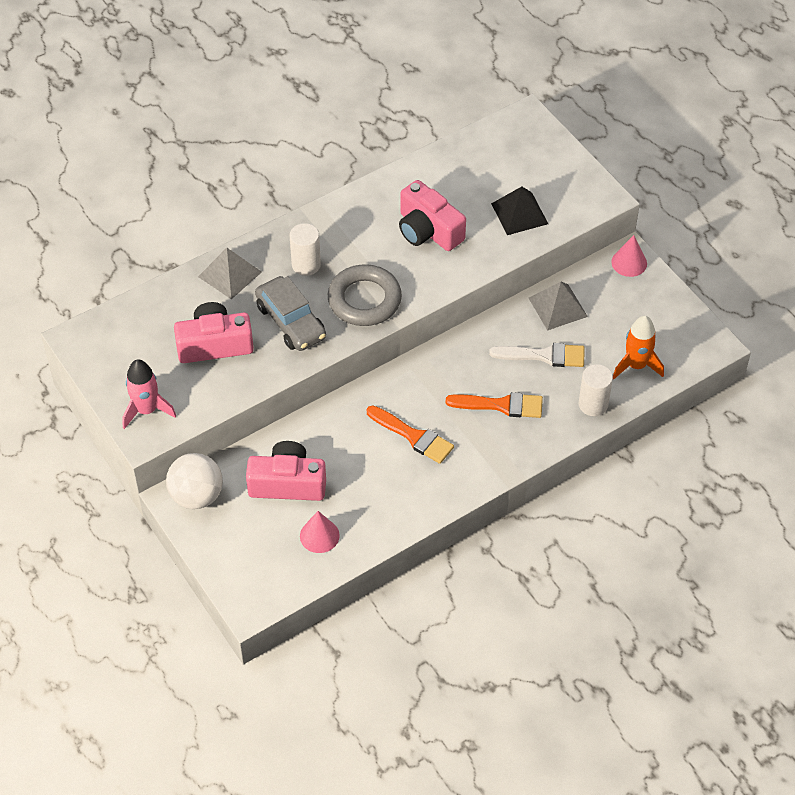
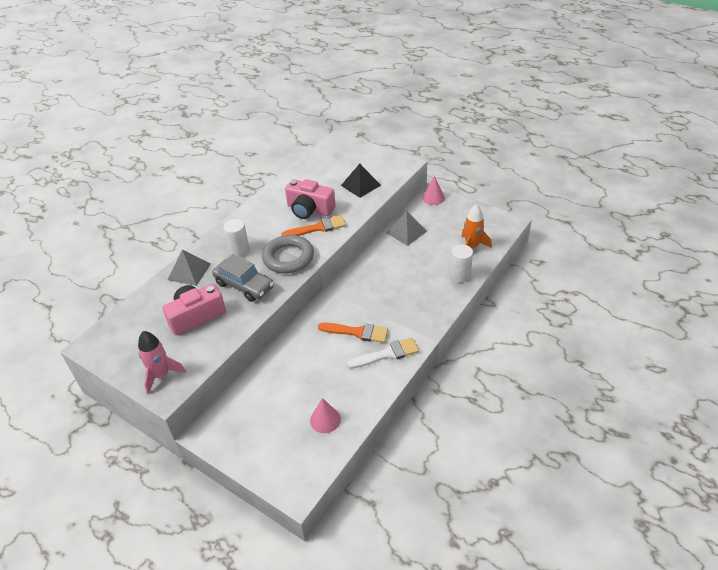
camera: 20 degrees left, 10 degrees down
white ball [166,453,223,509] -> none
pink camera [246,441,326,501] -> none
orange brush [445,392,543,418] -> orange brush moved to [282,215,346,236]
white brush [489,343,584,367] -> white brush moved to [347,337,419,369]

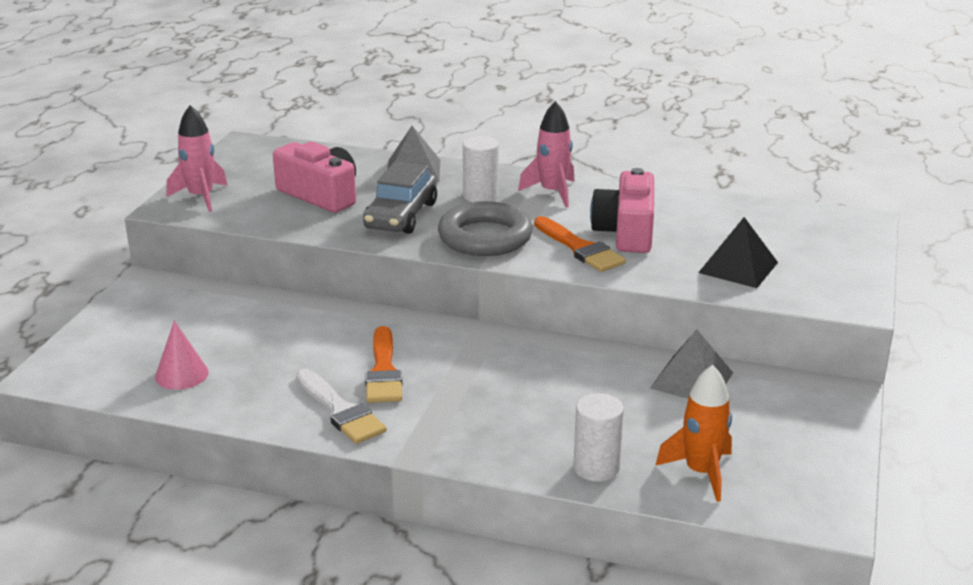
camera: 70 degrees right, 15 degrees down
pink cone [422,176,445,205] -> none
none -> pink rocket [518,101,575,207]

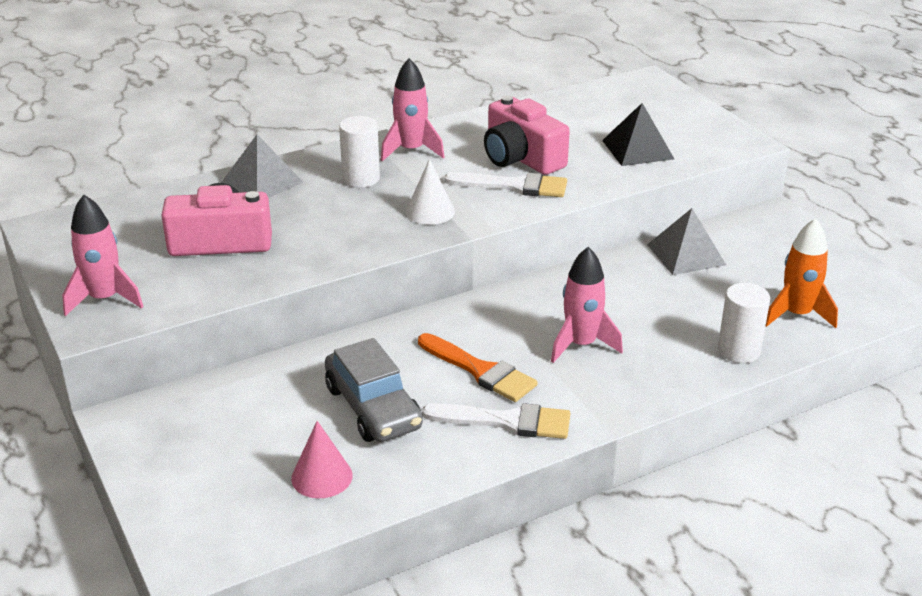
camera: 45 degrees left, 5 degrees up
grey car [363,161,437,234] -> grey car moved to [325,338,423,442]
grey ring [438,201,533,256] -> white cone [406,159,455,225]
orange brush [534,216,626,272] -> white brush [444,172,567,197]
none -> pink rocket [551,247,623,363]

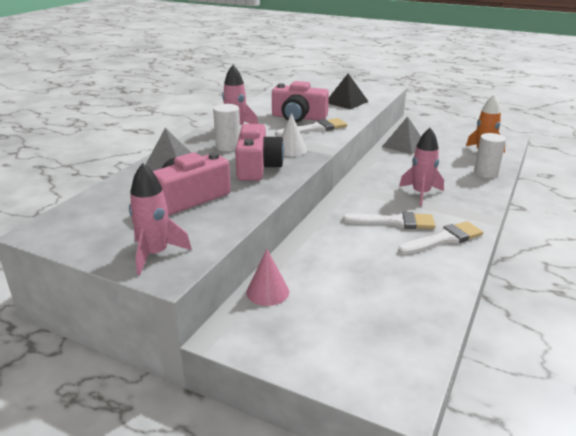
camera: 35 degrees left, 5 degrees down
pink cone [291,421,353,498] -> pink cone moved to [246,249,289,306]
grey car [325,338,423,442] -> none
orange brush [418,333,538,402] -> white brush [343,212,435,229]
none -> pink camera [235,124,284,181]

